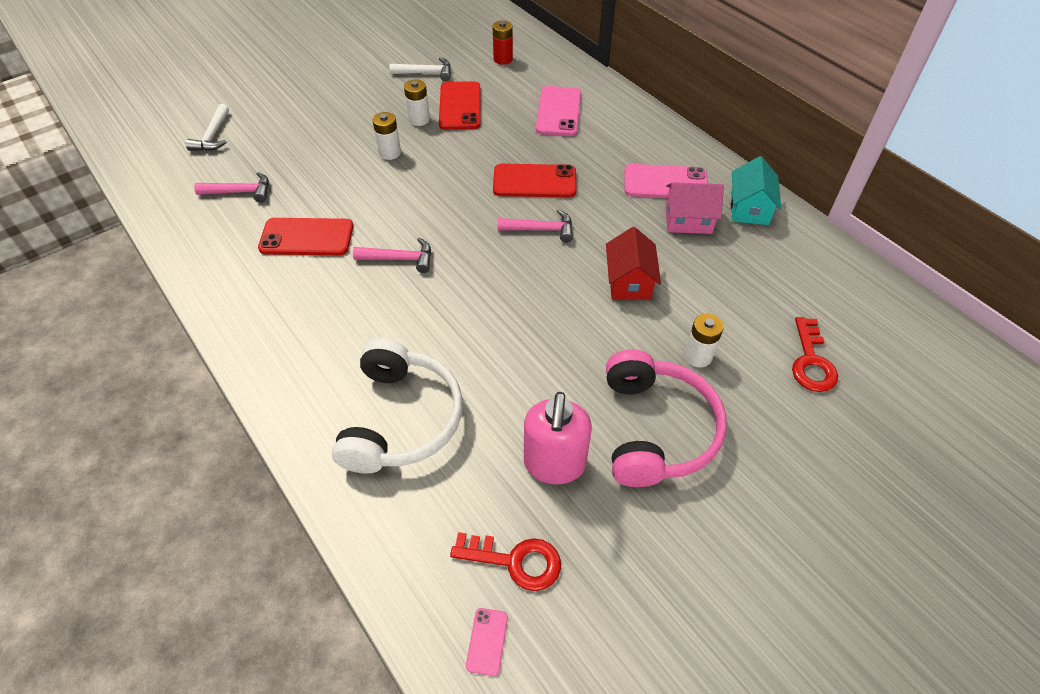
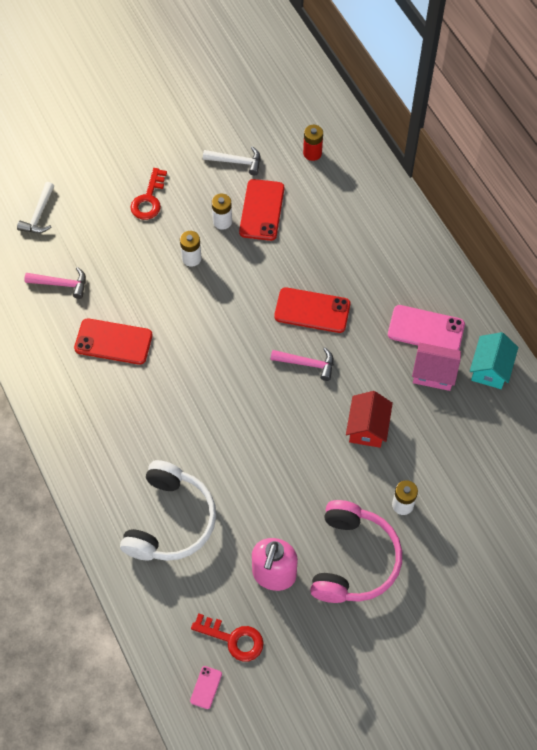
camera: 10 degrees right, 10 degrees up
pink hammer [353,237,431,273] -> none
pink phone [536,86,581,136] -> none
red key [792,317,838,392] -> red key moved to [130,168,167,220]

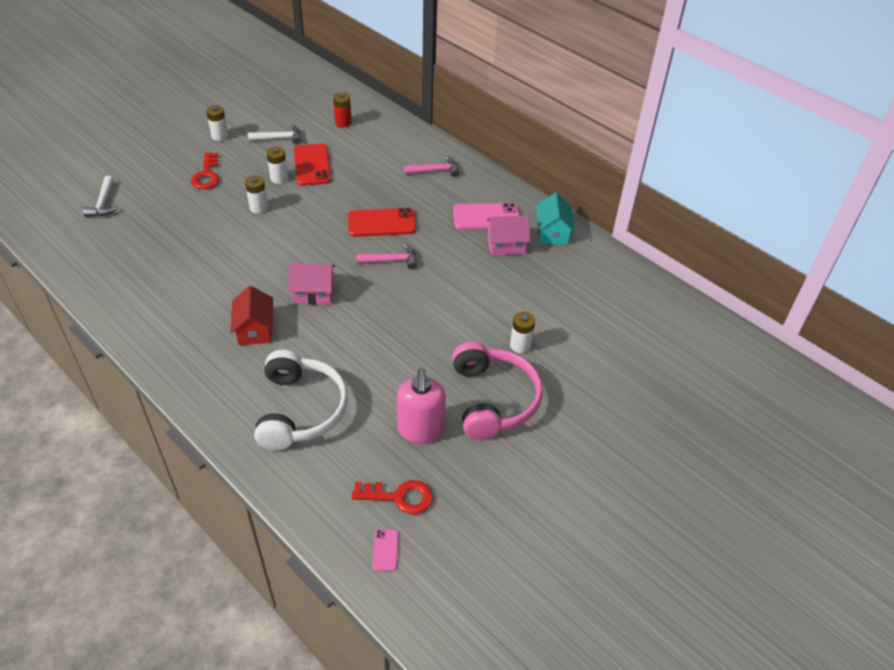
camera: 20 degrees left, 15 degrees down
pink hammer [24,267,86,299] -> pink hammer moved to [404,156,459,177]
red phone [74,318,153,365] -> none
red house [346,391,393,448] -> red house moved to [230,286,273,345]
none -> white battery [206,105,229,141]
none -> pink house [289,263,335,305]

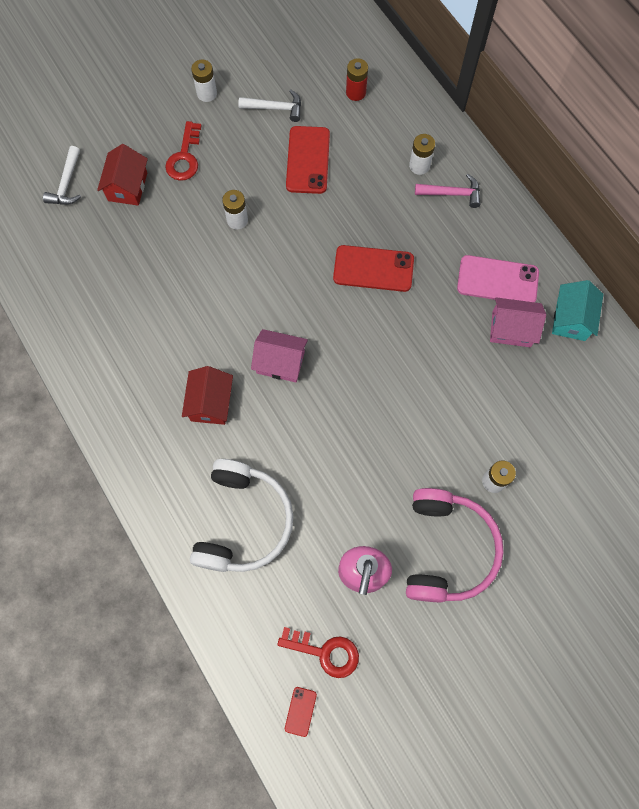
camera: 15 degrees right, 25 degrees up
white battery [267,147,288,184] -> white battery moved to [409,134,435,175]
pink hammer [356,244,417,269] -> none
pink phone [372,529,399,571] -> red phone [285,687,317,737]
none -> red house [97,144,148,206]

